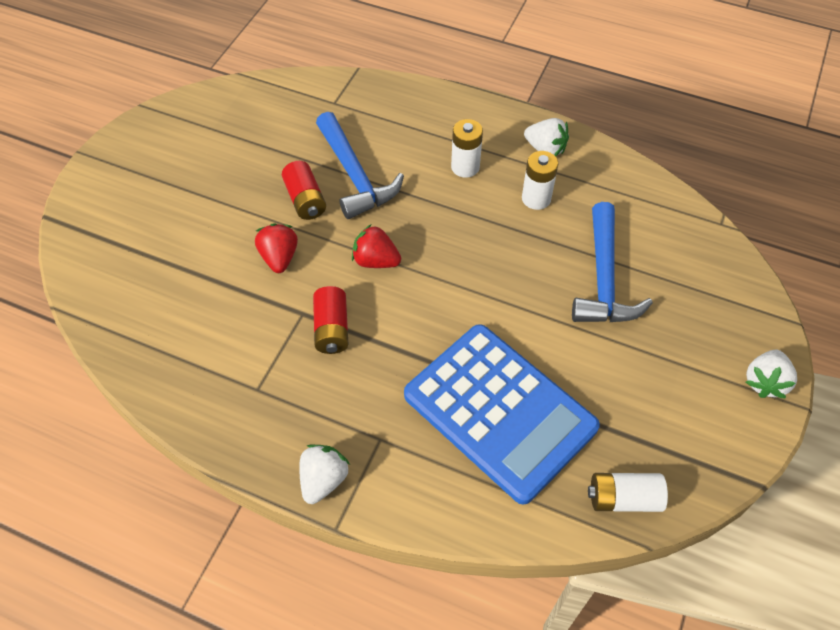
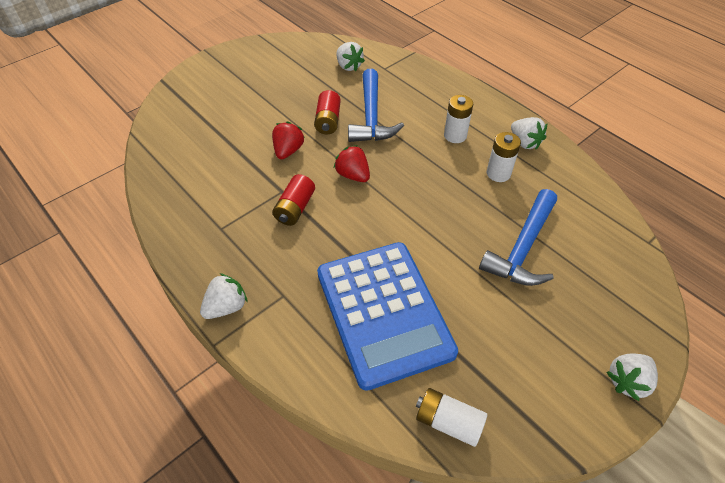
camera: 25 degrees right, 5 degrees down
none -> white strawberry [337,42,365,72]

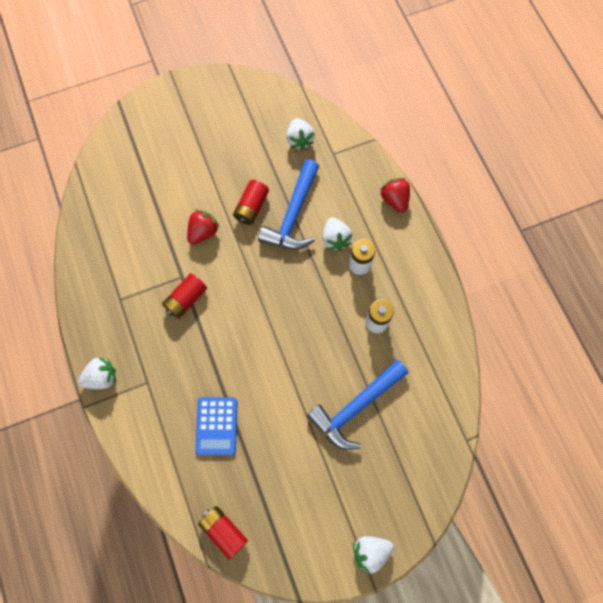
camera: 20 degrees right, 20 degrees up
blue calculator [317,242,458,391] -> blue calculator [195,397,238,455], size x0.49
red strawberry [334,145,370,182] -> red strawberry moved to [380,178,410,213]
white battery [416,388,487,447] -> red battery [198,506,248,560]
white strawberry [511,117,547,149] -> white strawberry moved to [322,217,352,251]

